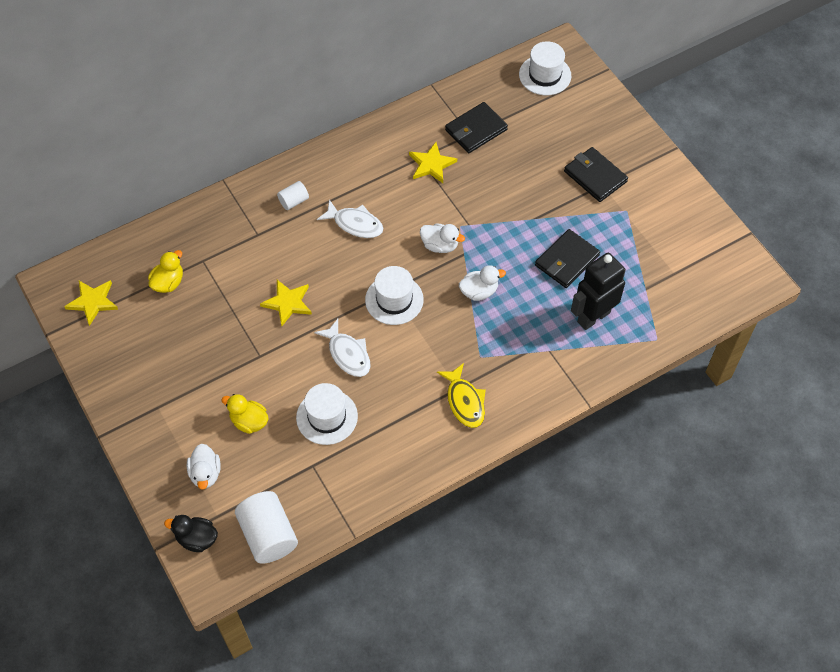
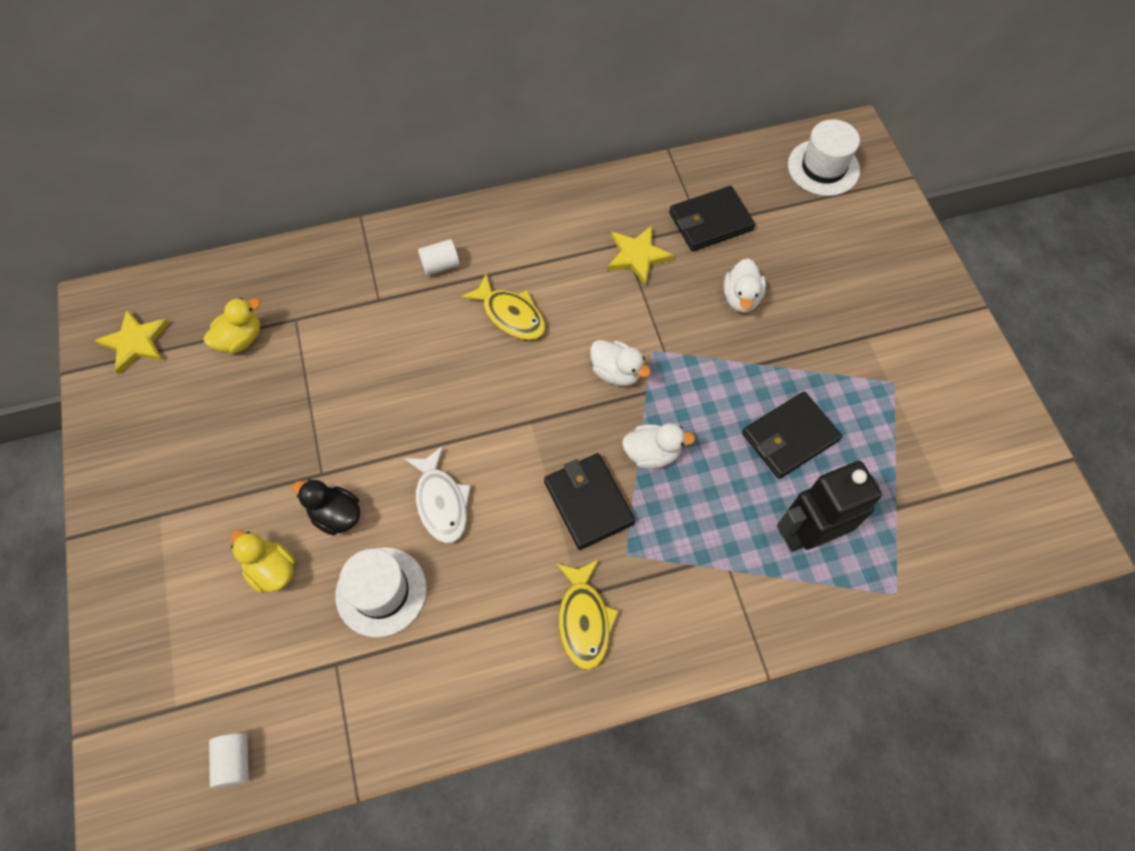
camera: 15 degrees right, 5 degrees up
black duck [164,515,218,552] -> black duck moved to [292,479,360,536]
white duck [187,443,221,490] -> white duck moved to [724,258,766,313]
white cylinder [235,491,298,564] -> white cylinder [209,733,249,788], size x0.52
yellow star [260,280,312,326] -> none
white fish [317,199,383,238] -> yellow fish [461,274,545,340]
white hat [365,266,424,325] -> none
black wallet [564,147,628,202] -> black wallet moved to [544,453,635,550]

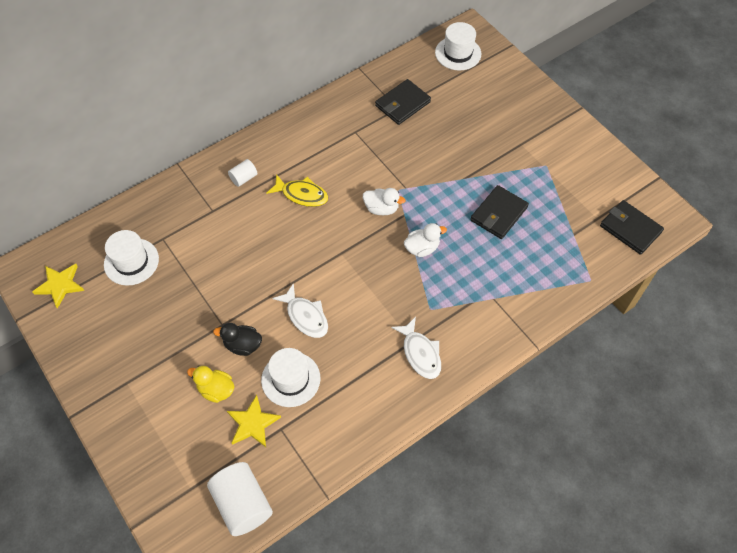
camera: 20 degrees left, 5 degrees down
yellow duck [204,298,260,354] -> white hat [104,230,159,286]
white cylinder [209,733,249,788] -> white cylinder [207,462,273,536], size x1.93
black wallet [544,453,635,550] -> black wallet moved to [600,200,664,255]
yellow fish [556,559,619,670] -> white fish [391,317,441,379]
yellow star [607,226,674,285] -> yellow star moved to [227,395,281,447]
white duck [724,258,766,313] -> none
black robot [777,461,882,552] -> none

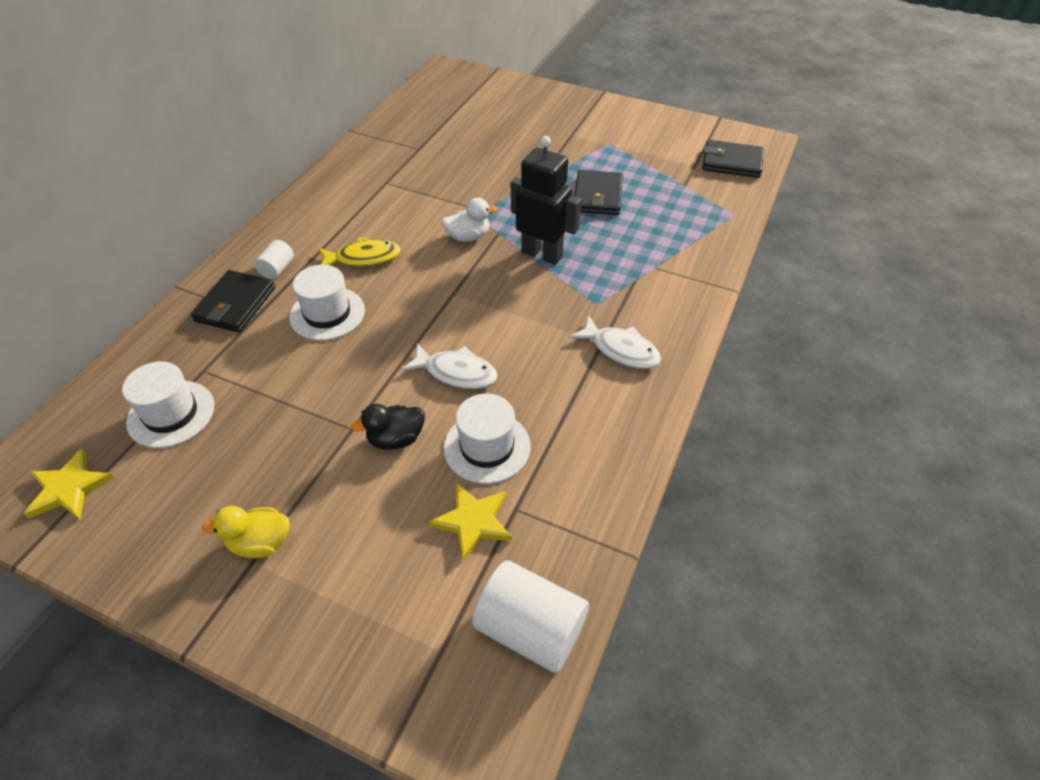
camera: 30 degrees left, 10 degrees down
yellow duck [187,366,234,403] -> yellow duck moved to [202,506,290,558]
black wallet [375,79,431,125] -> black wallet moved to [191,270,275,333]
white duck [404,223,447,257] -> black robot [511,136,581,265]
white hat [435,22,481,70] -> white hat moved to [289,265,365,341]

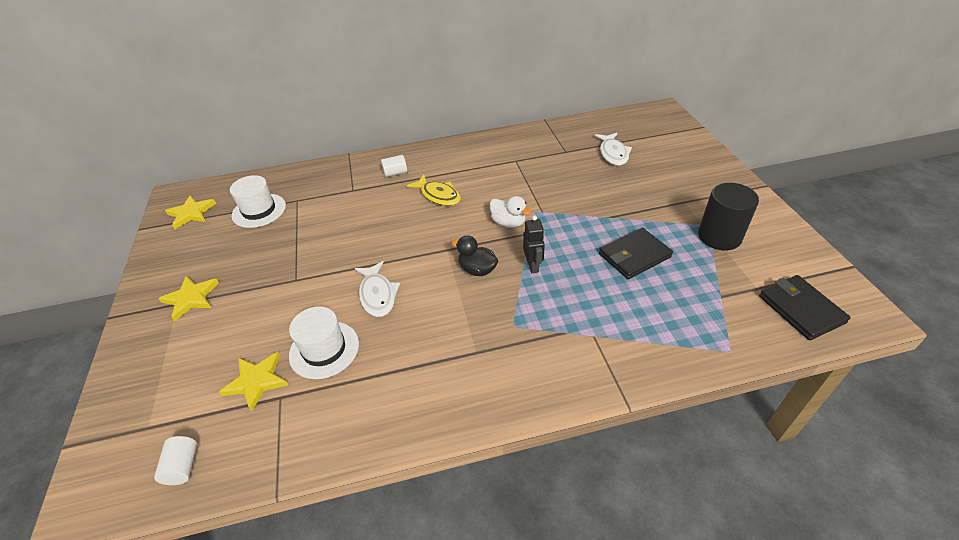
camera: 55 degrees right, 5 degrees down
black wallet [191,270,275,333] -> none
yellow duck [202,506,290,558] -> yellow star [158,276,219,321]
white hat [289,265,365,341] -> none
black duck [351,404,425,449] -> black duck moved to [451,235,499,276]
white cylinder [472,560,589,673] -> white cylinder [154,436,197,485], size x0.52
black robot [511,136,581,265] -> black robot [523,215,545,273], size x0.56
white fish [569,315,661,369] -> white fish moved to [595,133,632,166]
none -> black cylinder [698,183,759,250]

